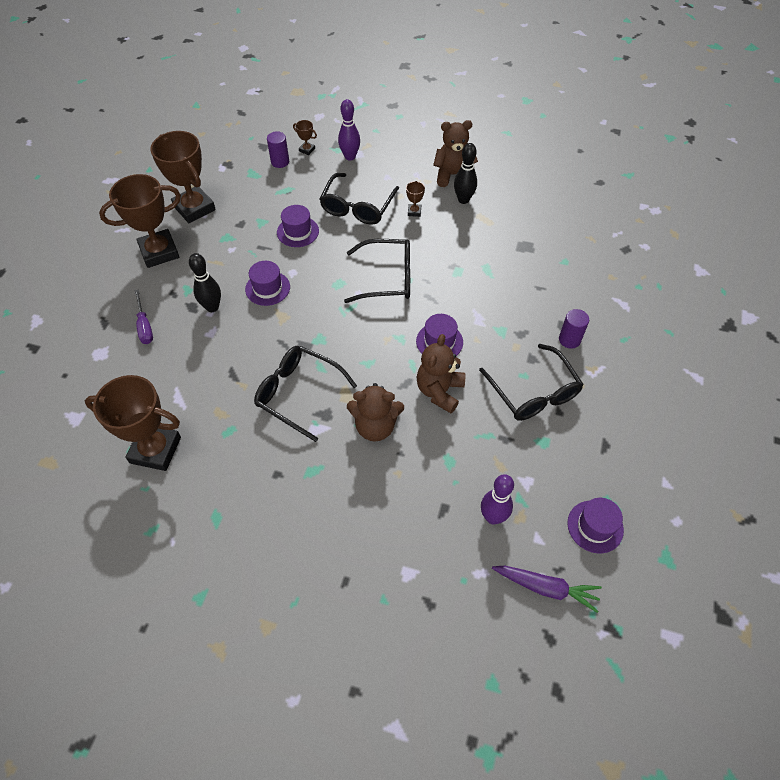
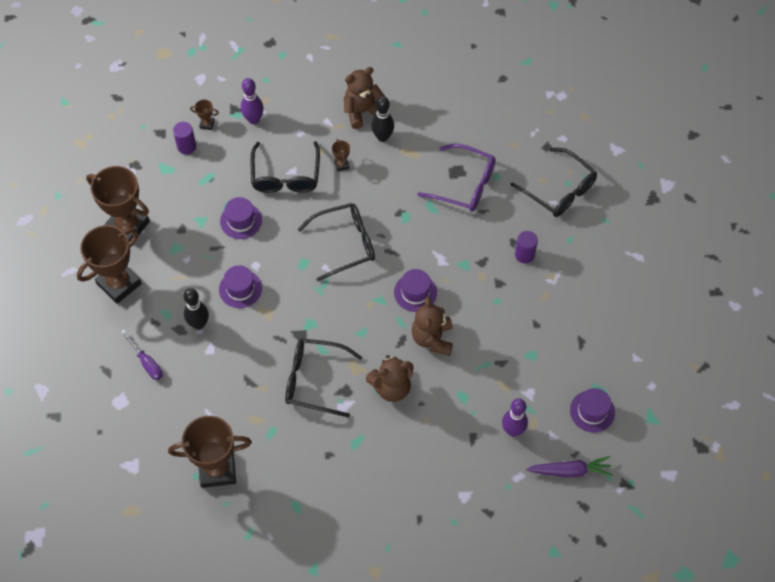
camera: 20 degrees left, 5 degrees up
black glasses [479,344,584,421] -> black glasses moved to [510,148,597,217]
none -> purple glasses [417,144,496,212]

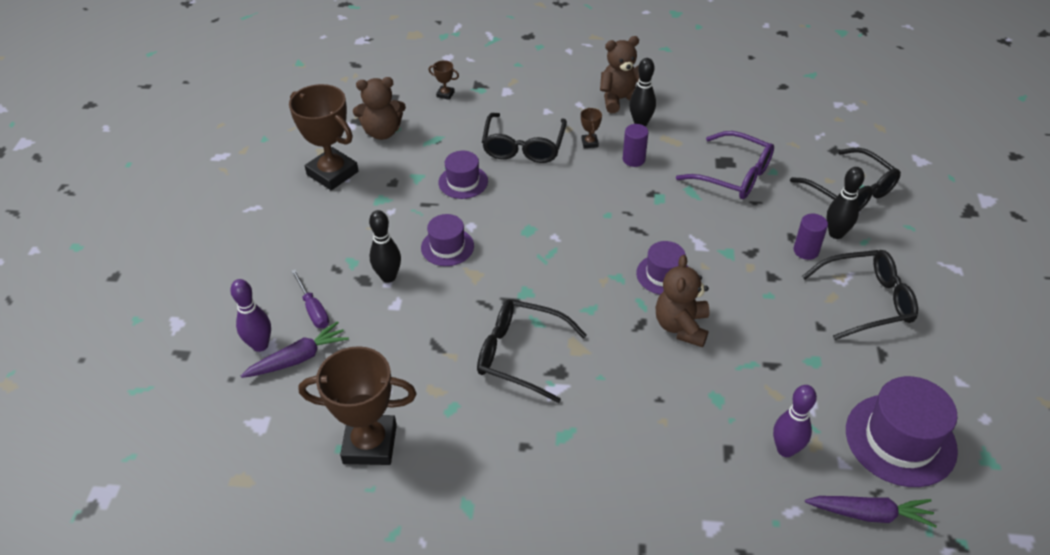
camera: 10 degrees right, 15 degrees down
brown trophy [77,225,142,304] -> none
purple cylinder [173,122,196,154] -> purple cylinder moved to [623,124,648,167]
purple bowling pin [241,78,264,124] -> purple bowling pin moved to [230,279,271,352]
black glasses [298,203,375,281] -> black glasses moved to [802,250,918,340]
brown teddy bear [366,355,414,402] -> brown teddy bear moved to [353,77,406,140]
purple hat [570,388,615,433] -> purple hat [846,376,958,487], size x1.69
none -> purple carrot [241,321,349,378]
none -> black bowling pin [826,167,864,239]

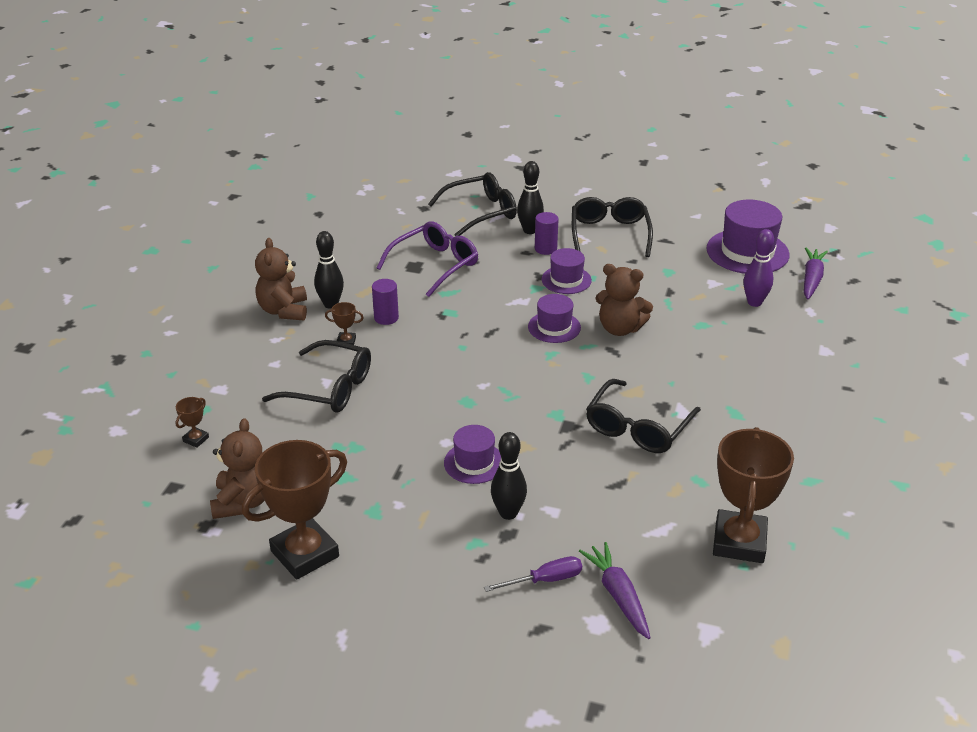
camera: 80 degrees left, 10 degrees down
purple bowling pin [230,279,271,352] -> none
purple hat [438,151,488,199] -> purple hat moved to [541,248,592,294]

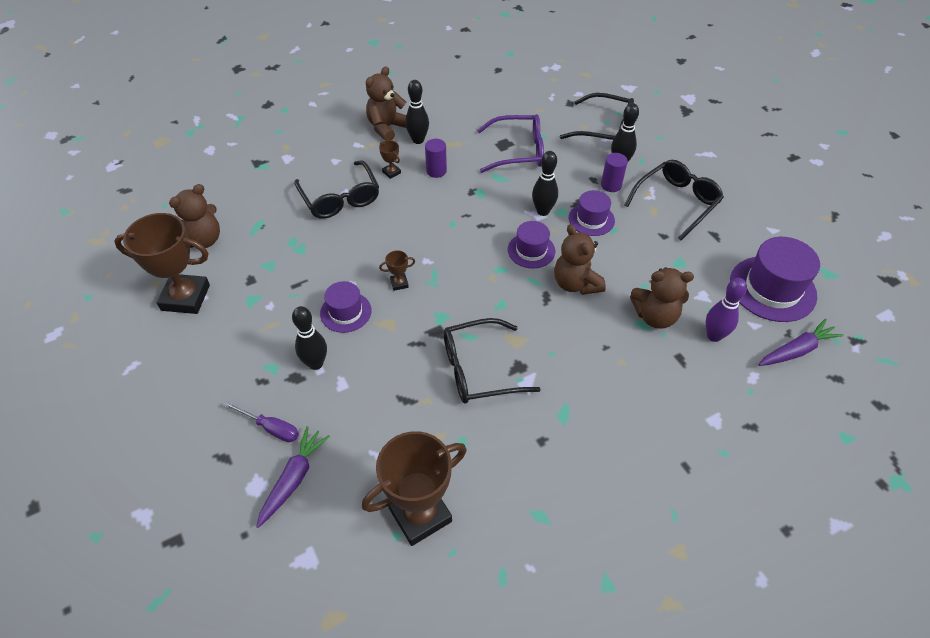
camera: 45 degrees right, 15 degrees up
brown trophy [176,397,209,448] -> brown trophy moved to [379,250,415,291]
none -> black bowling pin [532,151,558,216]
none -> brown teddy bear [630,267,694,329]

